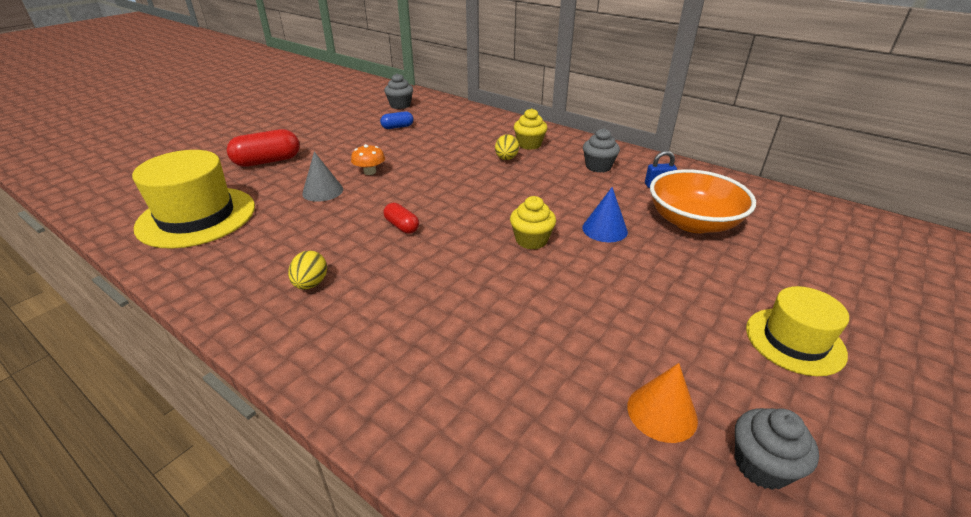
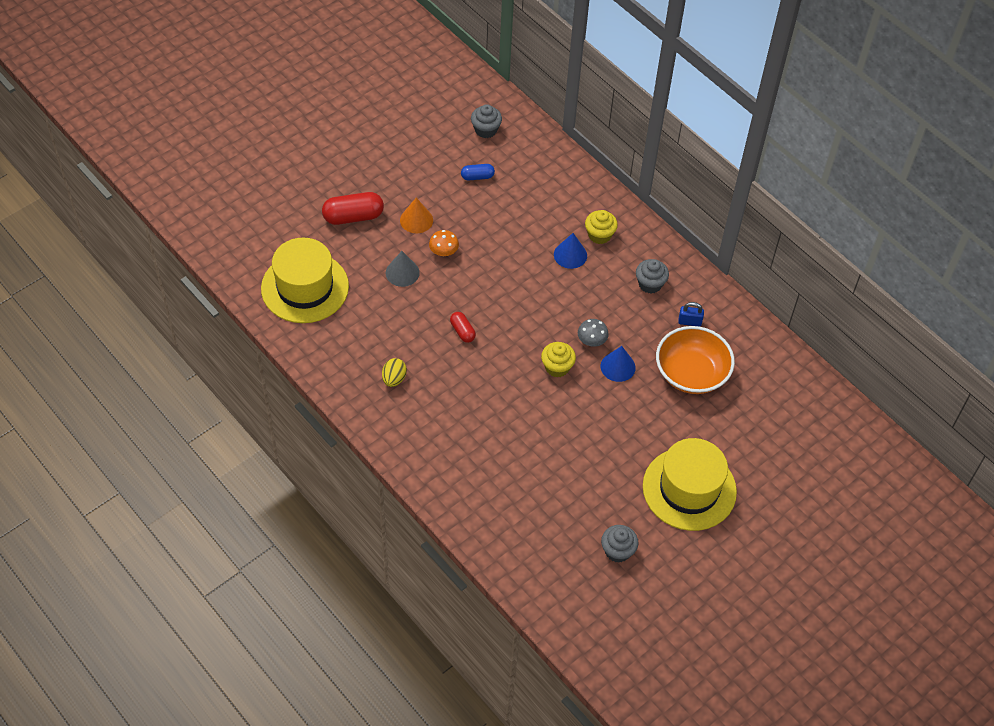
camera: 10 degrees right, 20 degrees up
yellow egg [495,134,519,160] -> blue cone [554,233,587,269]
orange cone [627,363,698,443] -> orange cone moved to [400,198,433,233]
yellow hat [746,286,849,376] -> yellow hat [643,438,737,531], size x1.65
none -> grey mushroom [578,319,609,347]

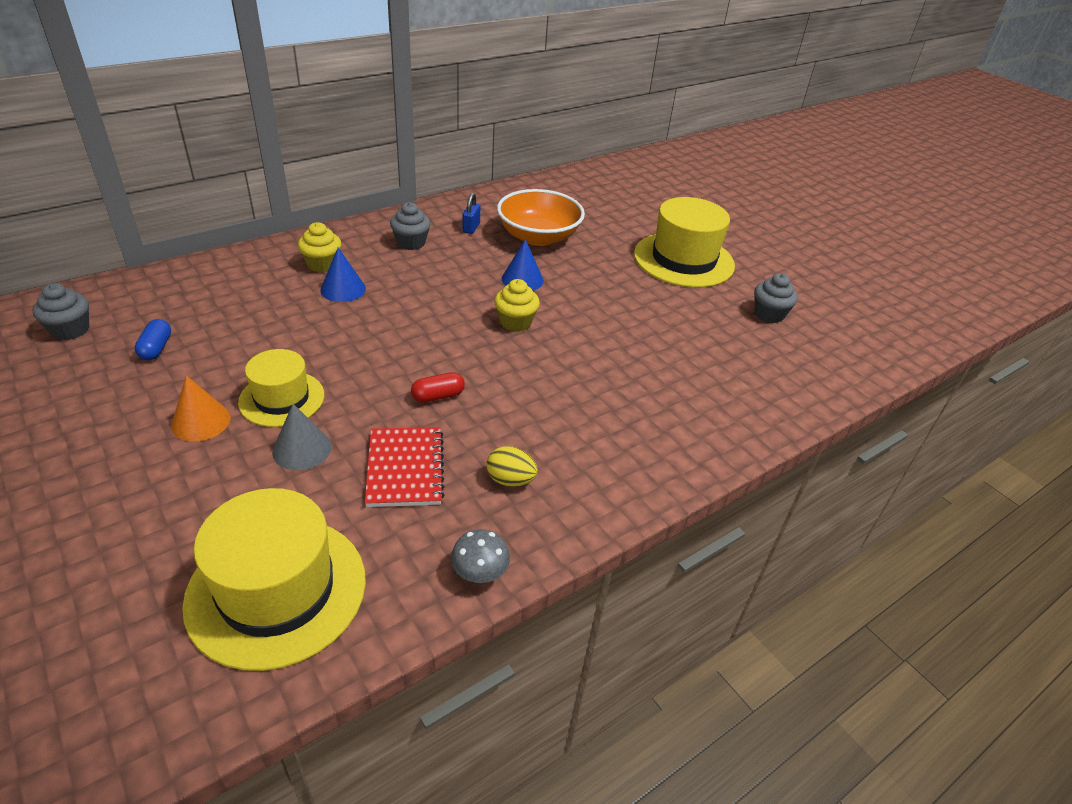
camera: 85 degrees left, 15 degrees down
red capsule [322,192,384,225] -> none
orange mushroom [429,230,459,256] -> yellow hat [238,349,324,427]
grey mushroom [578,319,609,347] -> grey mushroom moved to [451,529,510,583]
none -> red notebook [365,427,444,507]

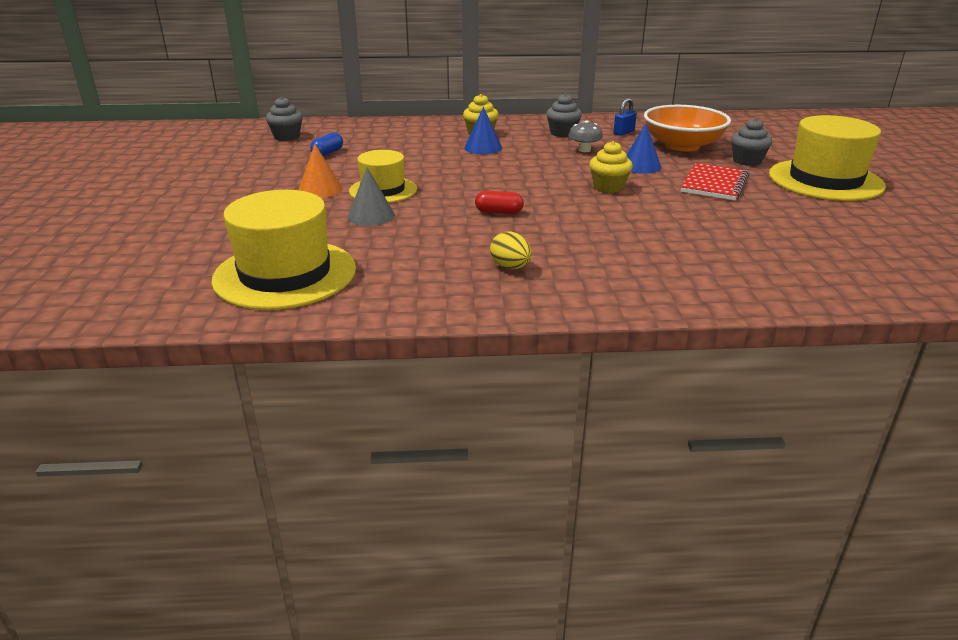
camera: 35 degrees right, 10 degrees down
red notebook [365,427,444,507] -> red notebook moved to [681,163,749,200]
grey mushroom [451,529,510,583] -> grey mushroom moved to [568,120,603,152]
grey cupcake [754,273,798,323] -> grey cupcake moved to [731,118,772,166]

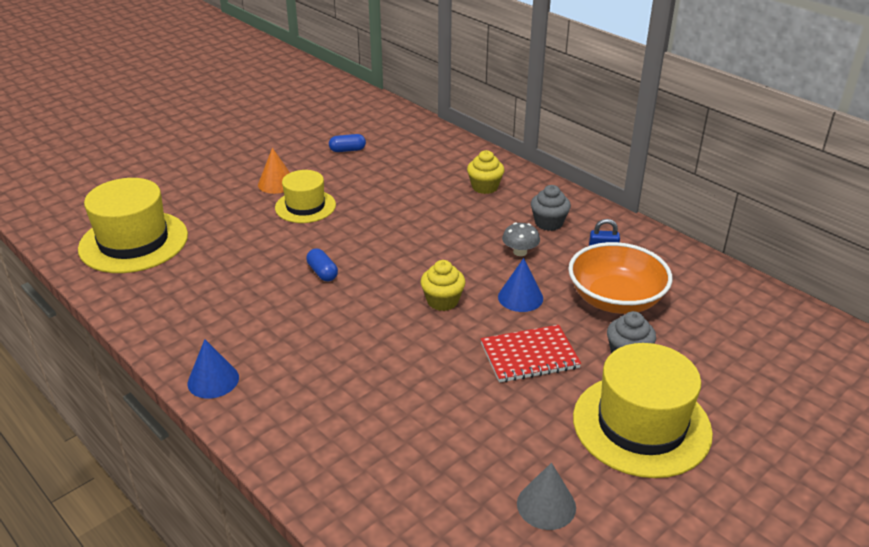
camera: 50 degrees right, 5 degrees up
grey cupcake [266,97,303,141] -> none
grey cone [347,167,395,226] -> grey cone moved to [517,463,576,530]
blue cone [464,107,502,154] -> blue cone moved to [188,339,239,399]
red capsule [475,191,524,214] -> blue capsule [306,248,338,281]
yellow egg [490,232,532,269] -> none

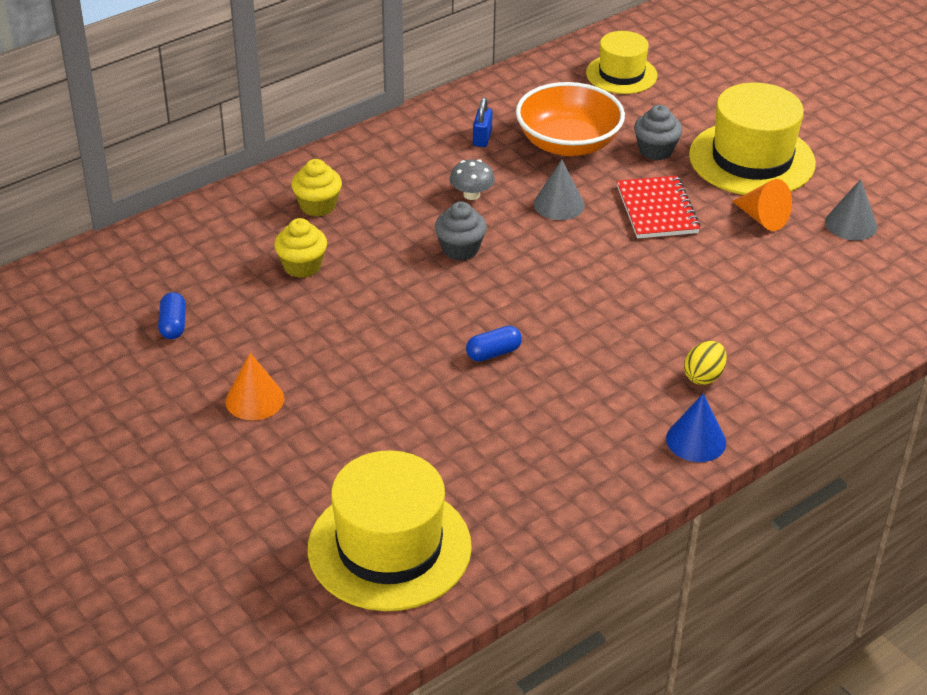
camera: 85 degrees left, 5 degrees up
yellow hat [275,170,336,223] -> yellow hat moved to [586,31,657,94]
yellow cupcake [421,260,465,311] -> yellow cupcake moved to [274,218,327,278]
blue cone [498,258,543,312] -> grey cone [534,160,585,220]
grey cupcake [531,185,571,231] -> grey cupcake moved to [435,201,487,261]
none -> yellow egg [684,341,727,385]
none -> orange cone [732,179,792,231]

